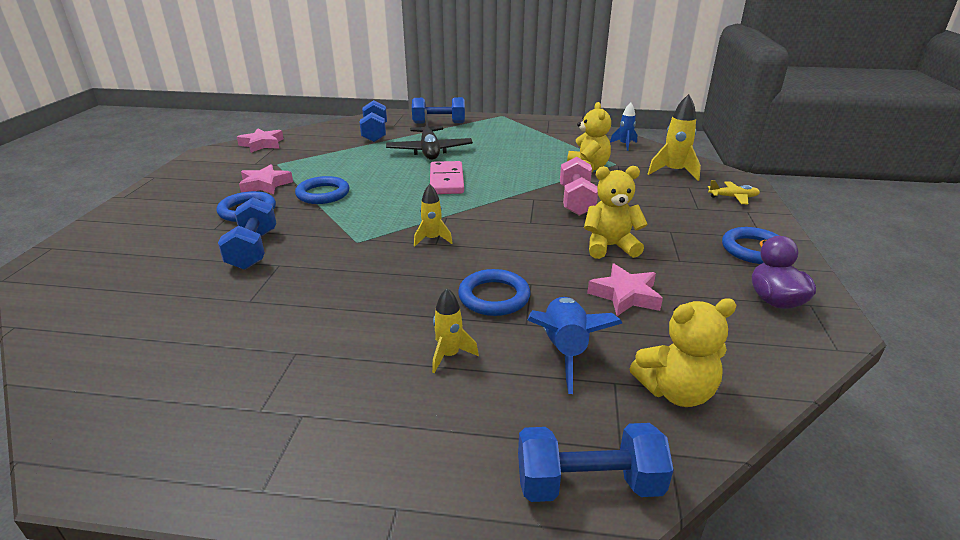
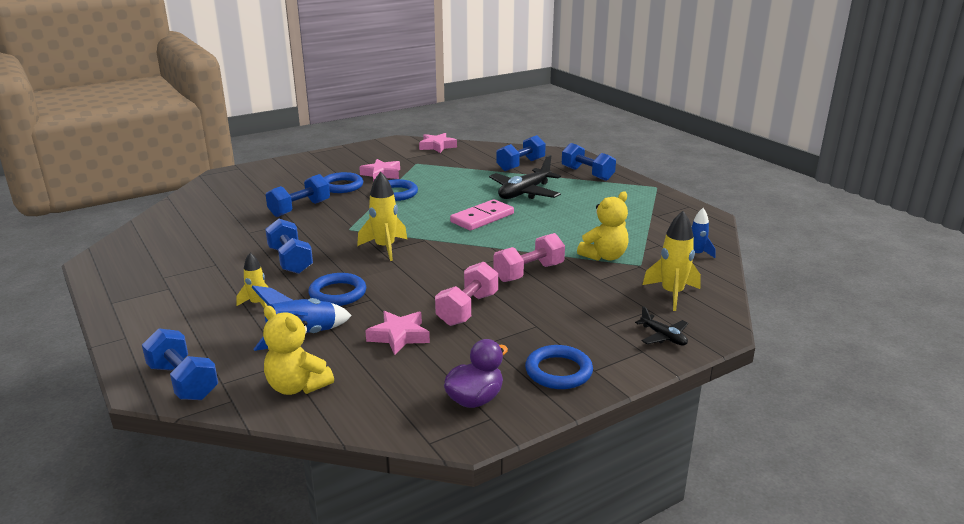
camera: 50 degrees right, 5 degrees down
yellow rocket [414,184,452,246] -> yellow rocket [357,171,407,261], size x1.61
yellow teddy bear [584,166,648,259] -> pink dumbbell [435,262,498,326]
yellow plane [708,180,760,204] -> black plane [635,306,688,345]
none -> blue dumbbell [265,219,313,274]

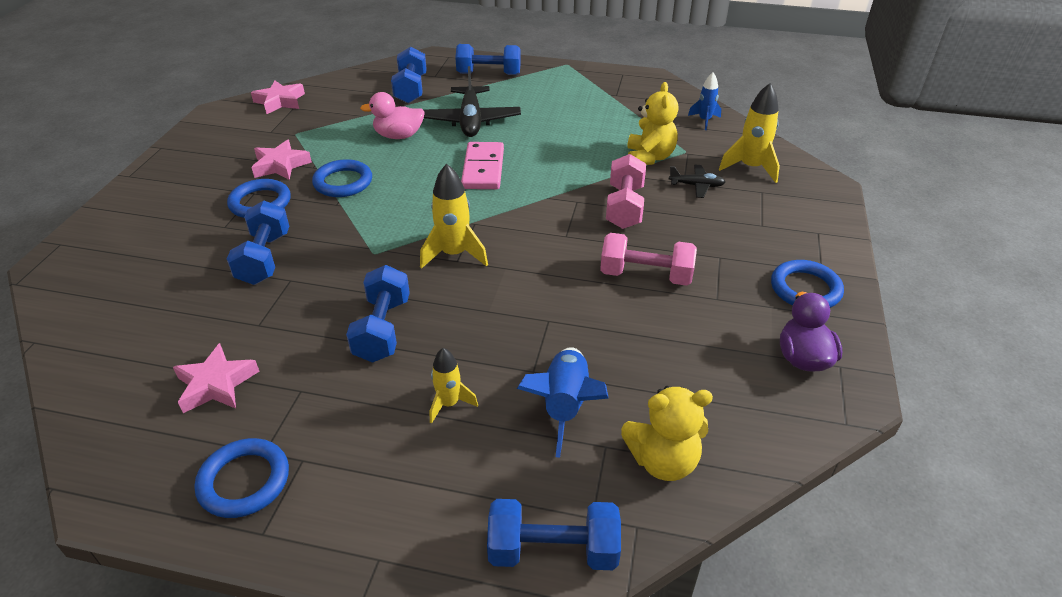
camera: 45 degrees left, 15 degrees up
blue dumbbell [265,219,313,274] -> blue dumbbell turned 75 degrees clockwise [346,265,410,363]
blue ring [308,273,366,306] -> blue ring moved to [194,438,289,518]
pink star [365,311,430,355] -> pink star moved to [173,343,260,413]
pink dumbbell [435,262,498,326] -> pink dumbbell turned 60 degrees counterclockwise [600,233,697,286]
black plane [635,306,688,345] -> black plane moved to [669,165,726,198]
none -> pink duck [360,92,425,139]

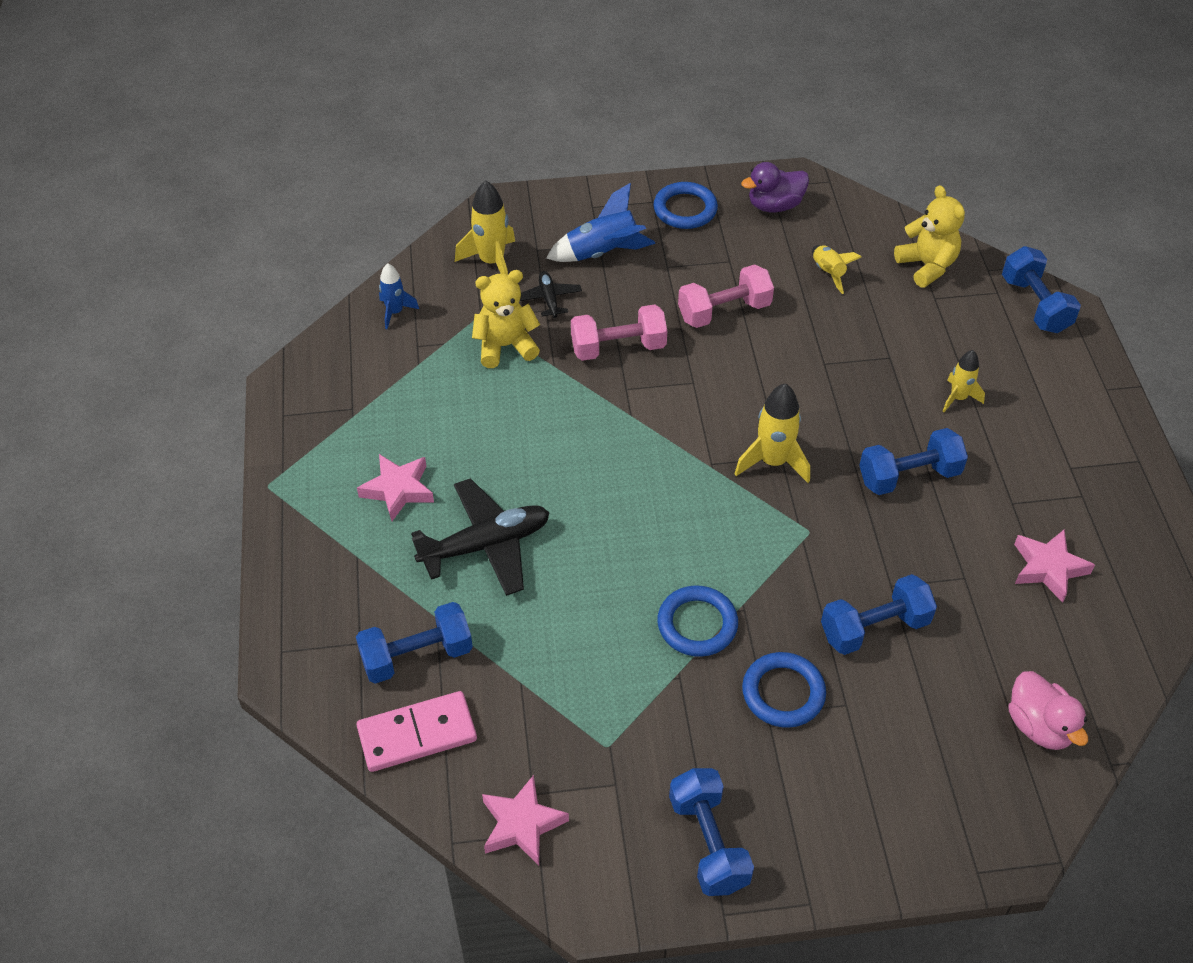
camera: 110 degrees left, 10 degrees up
blue ring [194,438,289,518] -> none
pink star [251,139,312,180] -> pink star moved to [357,454,434,521]
pink duck [360,92,425,139] -> pink duck moved to [1008,671,1088,750]
blue dumbbell [455,44,521,75] -> blue dumbbell moved to [669,768,754,896]
pink domino [461,142,504,189] -> pink domino moved to [357,691,477,772]
blue rocket [517,347,609,458] -> blue rocket moved to [546,183,655,262]
pink dumbbell [600,233,697,286] -> pink dumbbell turned 75 degrees clockwise [678,264,774,328]
none -> yellow rocket [812,245,862,294]

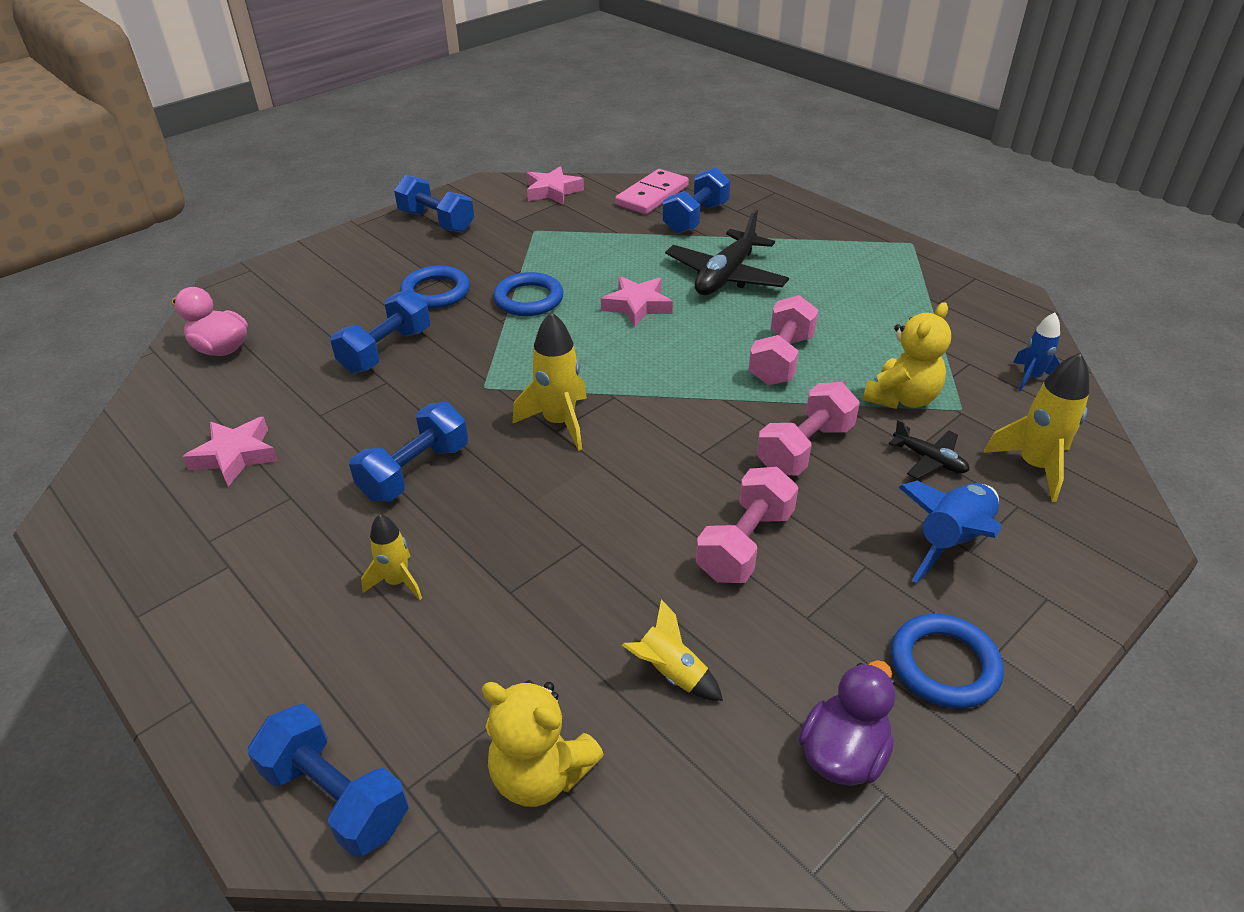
camera: 145 degrees right, 10 degrees down
pink star [357,454,434,521] -> pink star moved to [601,276,673,327]
none -> pink dumbbell [748,295,818,385]

